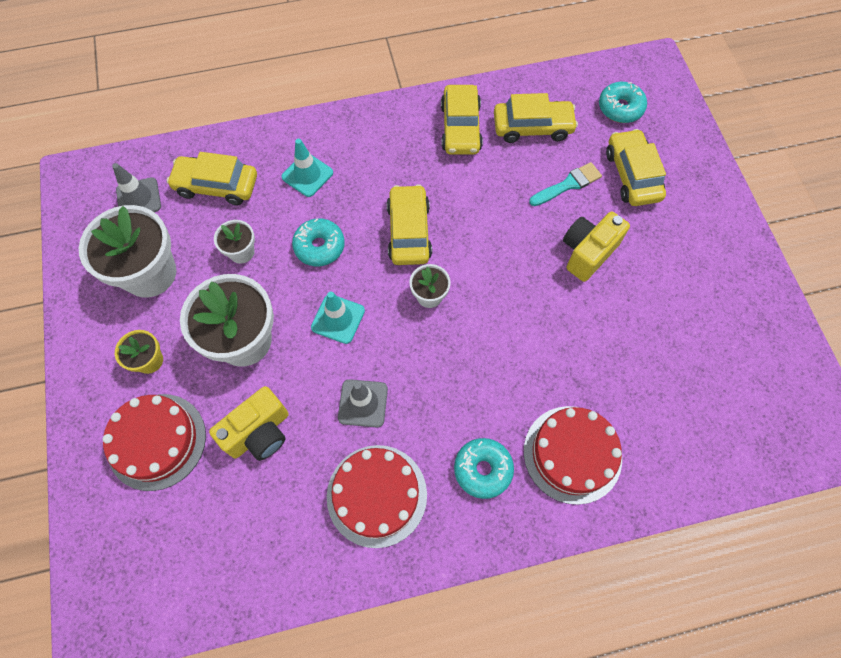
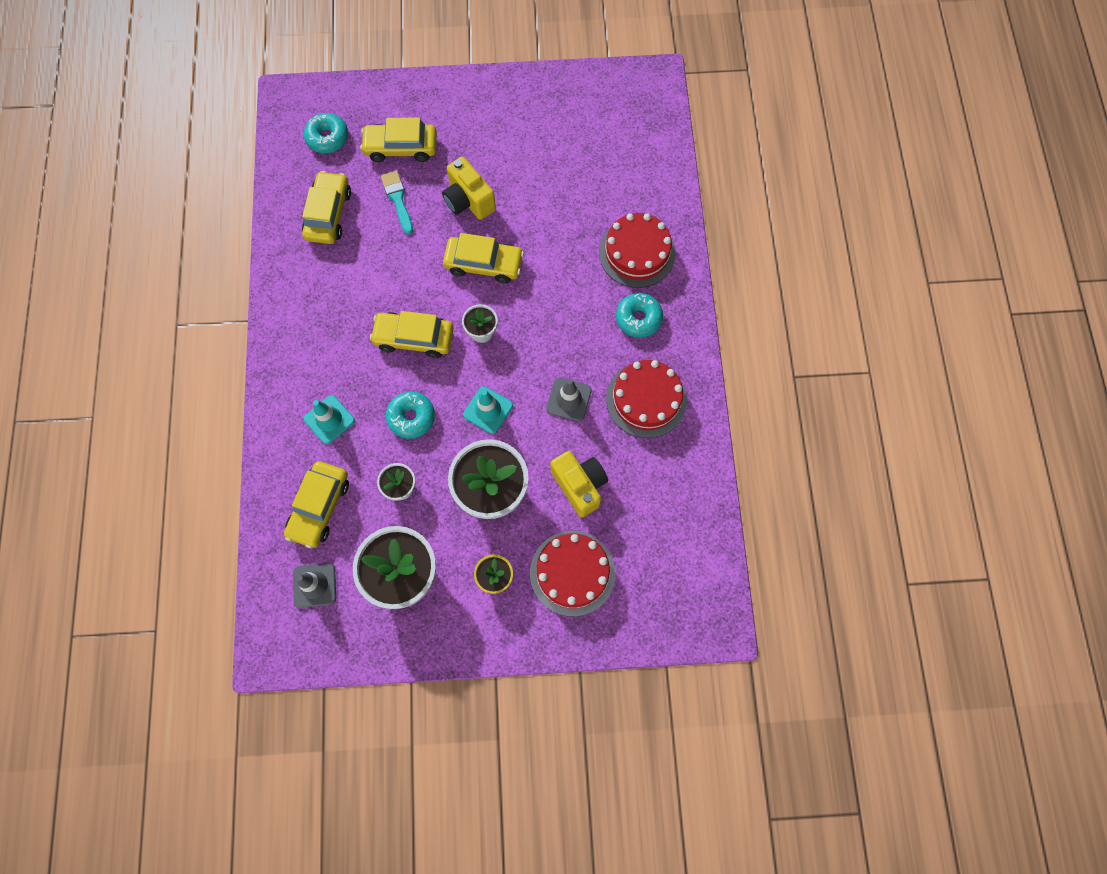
camera: 80 degrees left, 5 degrees up
yellow car [441,85,483,155] -> yellow car moved to [443,233,524,284]

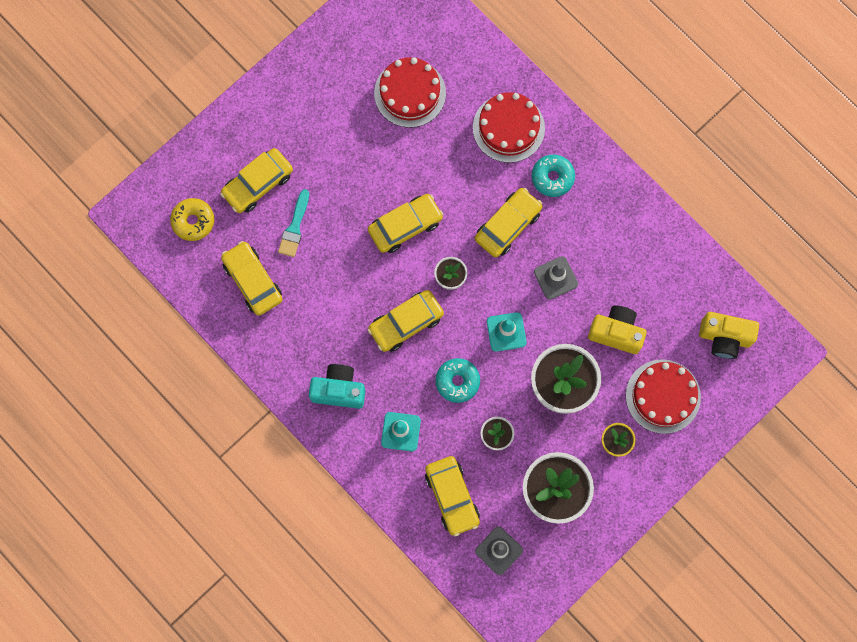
camera: 40 degrees left, 5 degrees up
turquoise donut [304,113,348,153] -> yellow donut [170,198,214,241]
turquoise brush [381,170,413,235] -> turquoise brush turned 105 degrees counterclockwise [278,189,309,257]
yellow camera [442,157,496,220] -> yellow camera moved to [699,312,759,359]
red cake [606,360,687,438] -> red cake moved to [374,57,446,128]
none -> turquoise camera [309,364,366,409]
none -> yellow car [475,188,543,257]

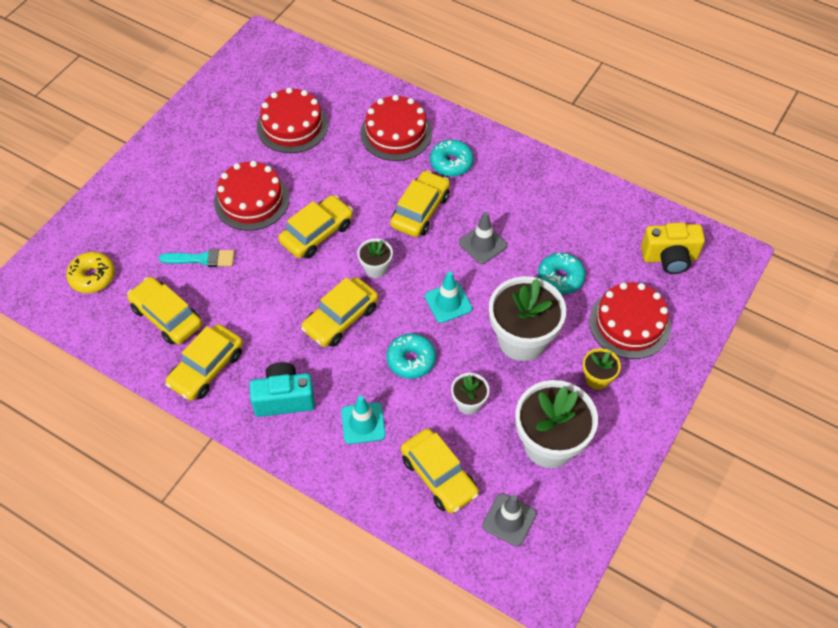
camera: 15 degrees left, 20 degrees down
yellow car [220,148,293,213] -> yellow car moved to [165,324,243,401]
turquoise brush [278,189,309,257] -> turquoise brush turned 90 degrees counterclockwise [159,249,235,267]
yellow camera [588,305,647,354] -> turquoise donut [538,253,586,294]
none -> red cake [214,161,289,231]

